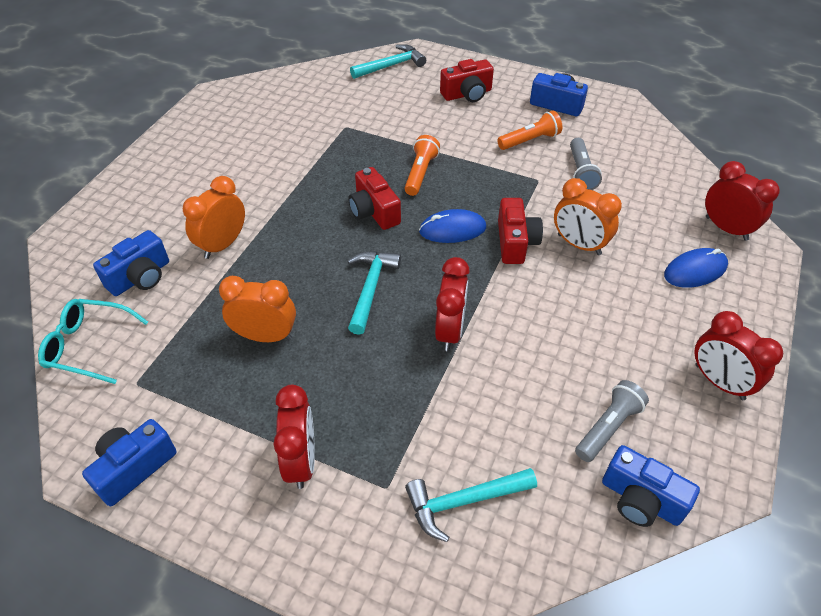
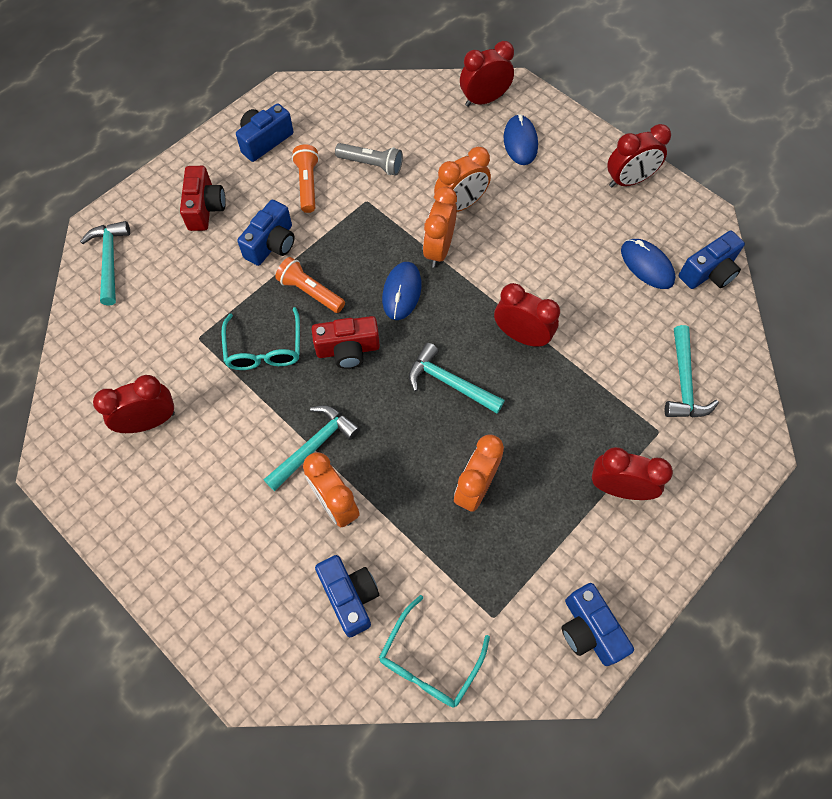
camera: 70 degrees left, 15 degrees up
red camera [498,198,543,264] -> orange clock [423,187,457,268]
grey flashlight [575,380,649,462] -> blue mouse [621,239,676,289]
none -> red clock [93,375,175,433]
none -> turquoise glasses [222,307,300,370]
none -> blue camera [237,199,295,266]
none -> turquoise hammer [264,405,360,491]

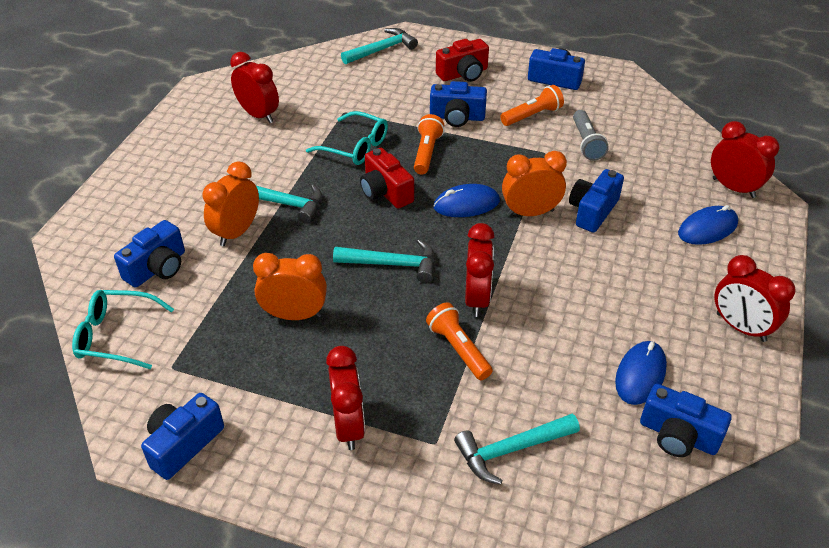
camera: 65 degrees right, 20 degrees down
turquoise glasses [222,307,300,370] -> turquoise glasses turned 120 degrees counterclockwise [306,111,388,165]
turquoise hammer [408,343,505,414] -> turquoise hammer turned 90 degrees clockwise [333,239,435,283]
orange clock [434,147,491,212] -> blue camera [569,169,624,233]
none -> orange flashlight [426,302,493,380]

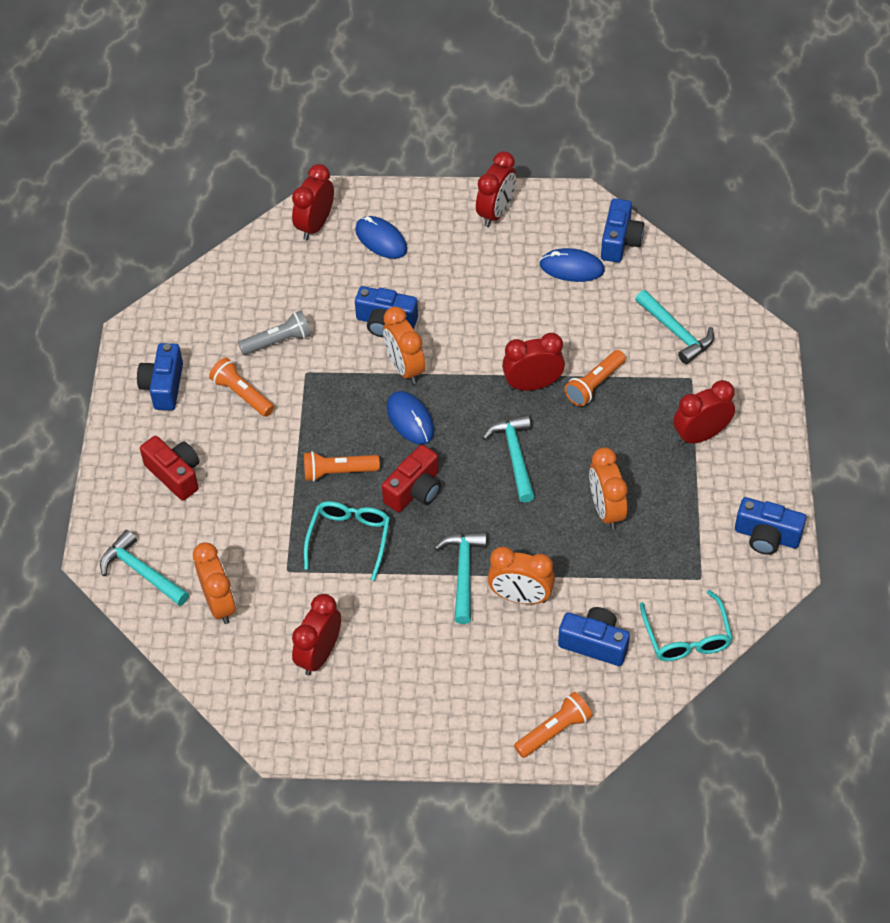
camera: 105 degrees left, 10 degrees up
blue camera [430,81,487,127] -> none
none -> orange clock [193,542,236,624]
none -> orange flashlight [514,692,593,758]

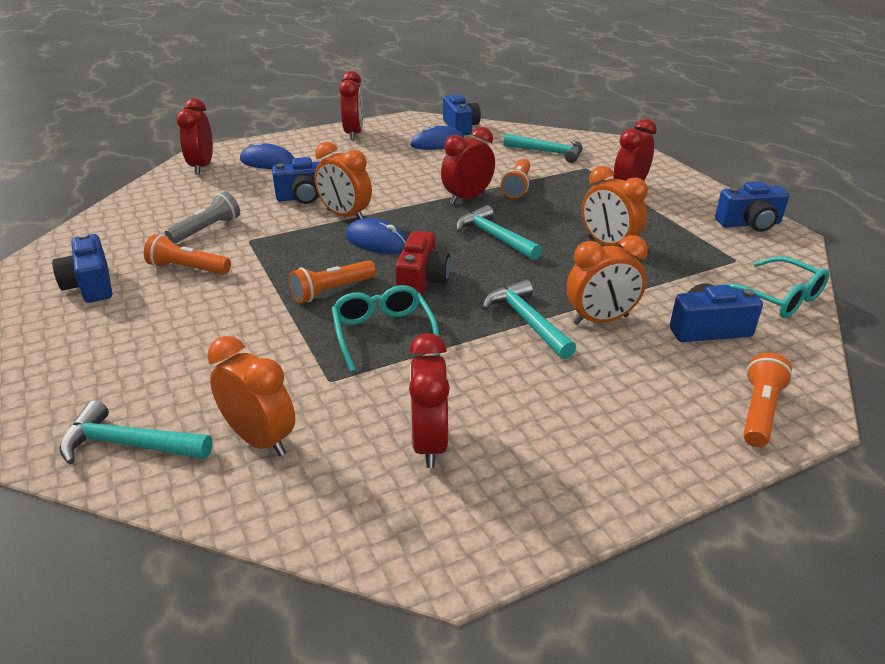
camera: 30 degrees left, 20 degrees down
red camera [140,436,200,501] -> none

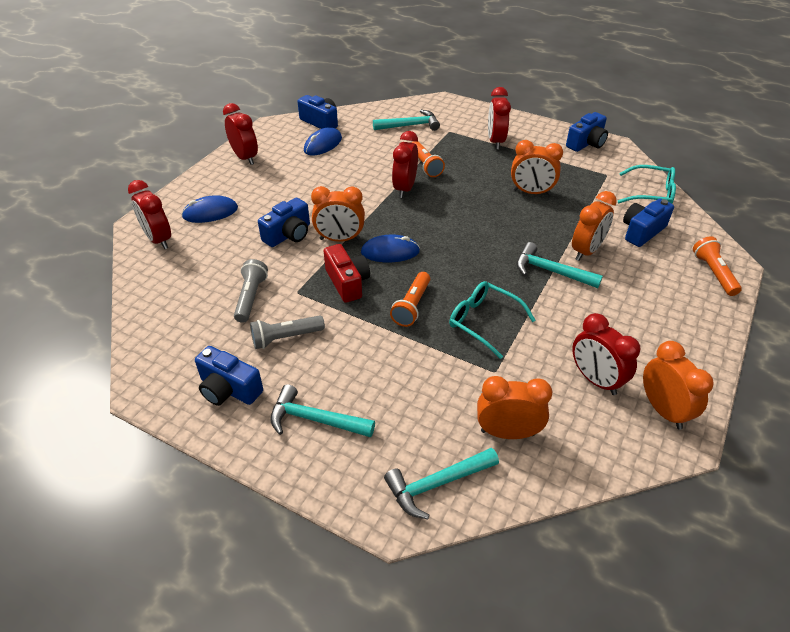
camera: 35 degrees left, 10 degrees up
orange flashlight [144,234,231,275] -> grey flashlight [250,315,325,349]
red camera [395,231,450,296] -> red camera moved to [324,244,370,303]
turquoise hammer [456,205,542,260] -> turquoise hammer moved to [271,384,375,437]
none -> orange clock [643,341,714,429]

